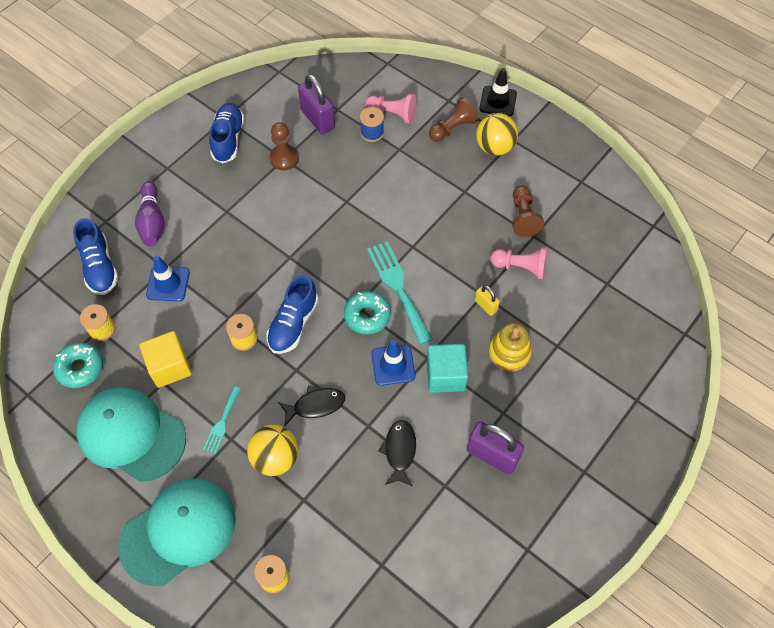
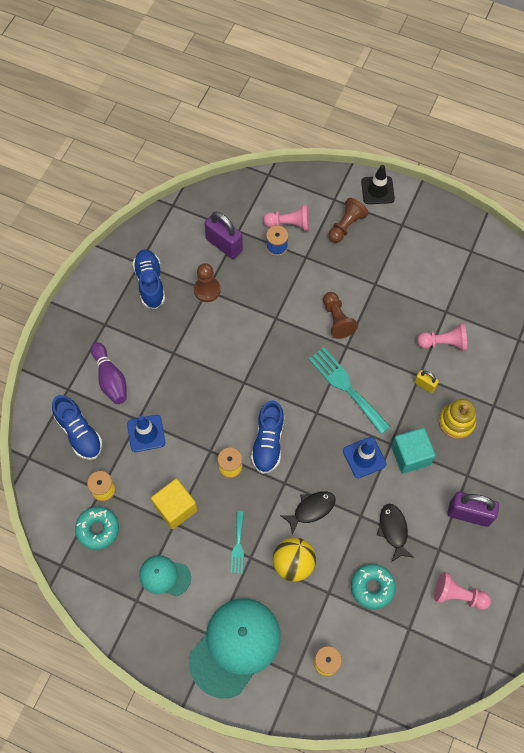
camera: 15 degrees left, 5 degrees up
turquoise cap [76,387,186,482] -> turquoise cap [139,555,191,596], size x0.53
turquoise donut [344,291,391,335] -> turquoise donut moved to [351,564,396,609]
yellow ball [476,113,518,156] -> none
brown pawn [513,185,544,237] -> brown pawn moved to [323,292,358,339]
none -> pink pawn [434,572,491,610]

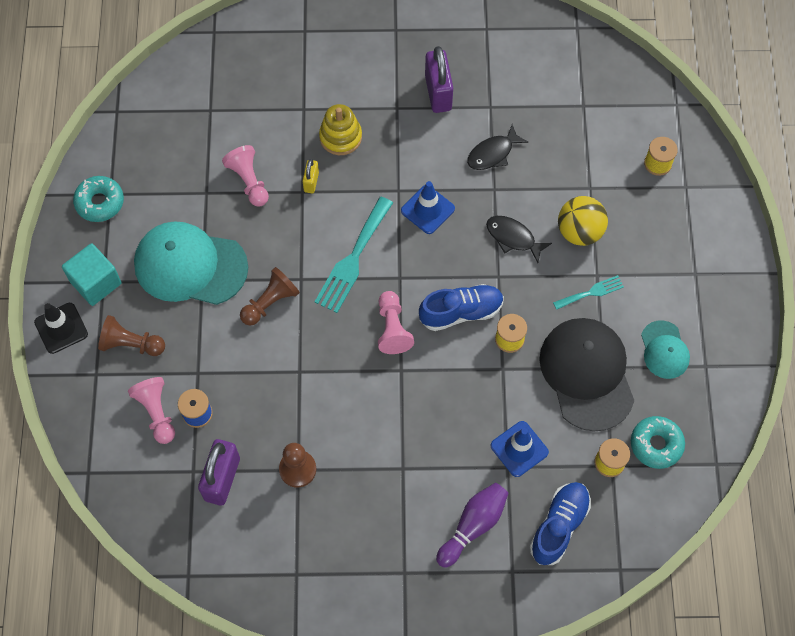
camera: 115 degrees left, 0 degrees up
blue shoe [133,249,165,309] -> none
yellow cube [151,479,197,529] -> black cap [539,318,634,432]
turquoise cap [189,599,281,698] -> turquoise cap moved to [134,221,248,305]
turquoise donut [351,564,396,609] -> turquoise donut moved to [73,176,124,222]
turquoise cube [391,428,436,474] -> turquoise cube moved to [62,243,122,306]
pink pawn [434,572,491,610] -> pink pawn moved to [378,291,414,354]

